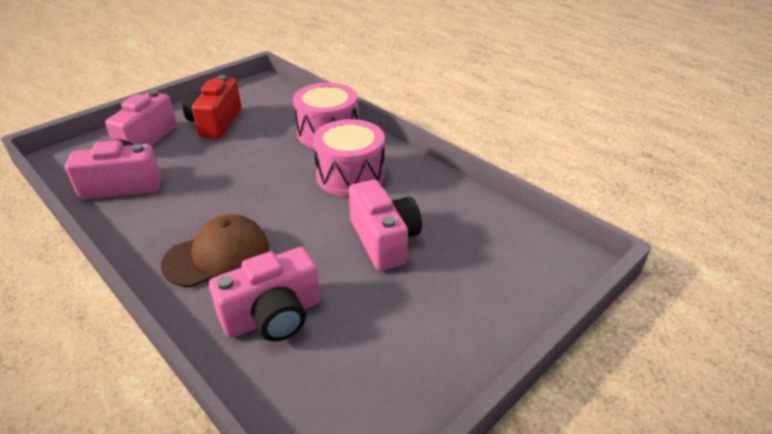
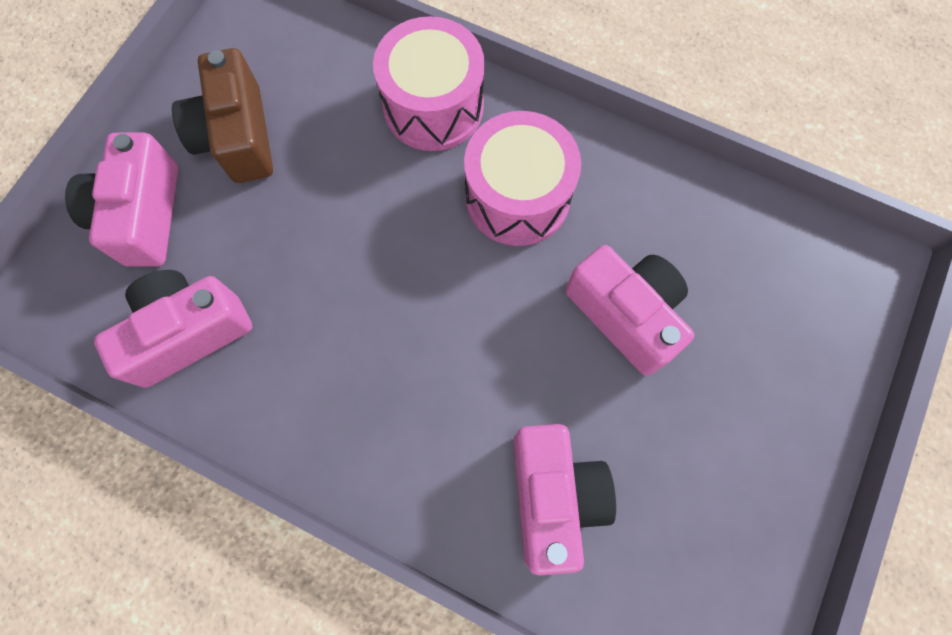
camera: 20 degrees left, 35 degrees up
brown cap [161,214,269,287] -> none
red camera [183,75,241,139] -> brown camera [172,48,273,183]
pink camera [209,247,321,341] -> pink camera turned 45 degrees counterclockwise [513,424,616,576]

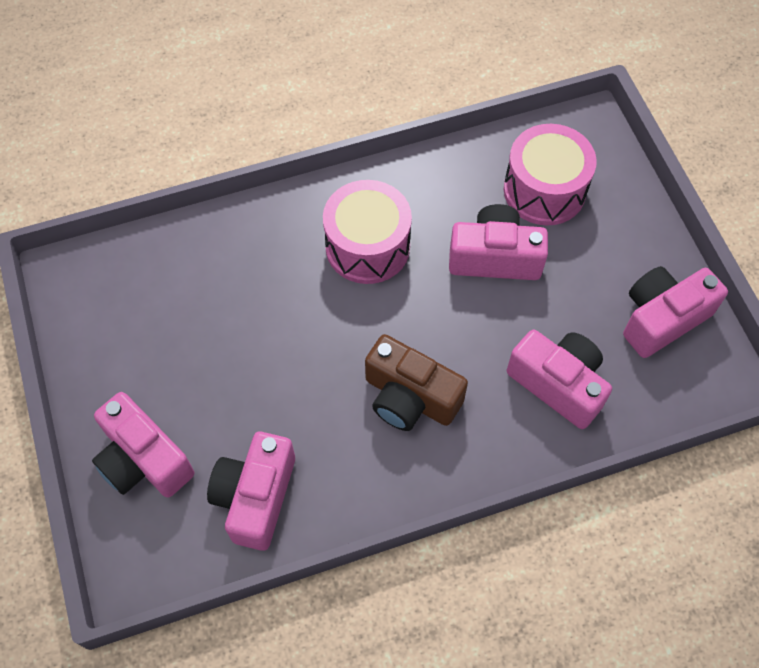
camera: 45 degrees left, 10 degrees down
brown camera [172,48,273,183] -> brown camera moved to [365,334,468,431]
pink drum [373,16,485,151] -> pink drum moved to [504,124,597,226]
none -> pink camera [623,266,728,358]

